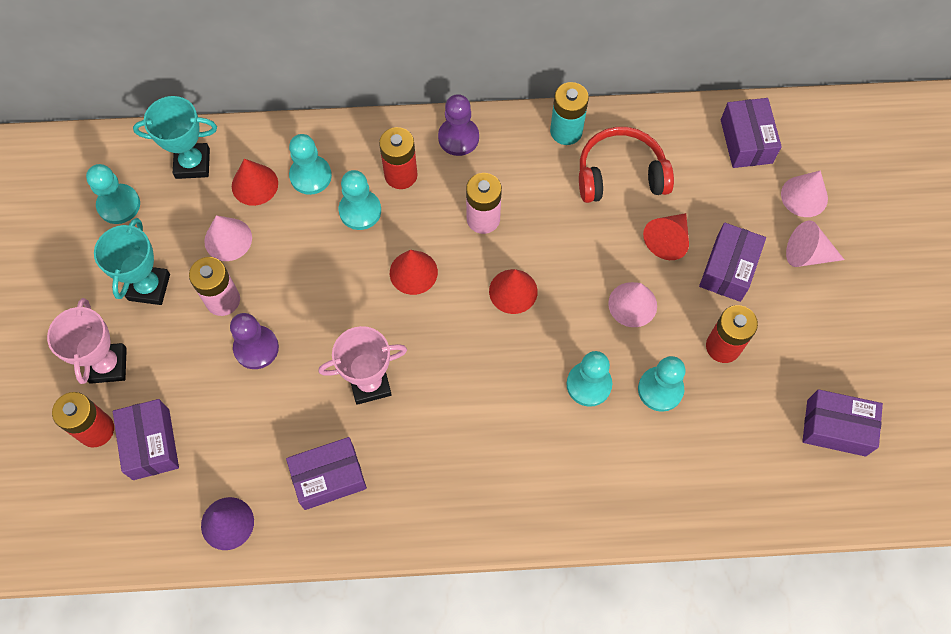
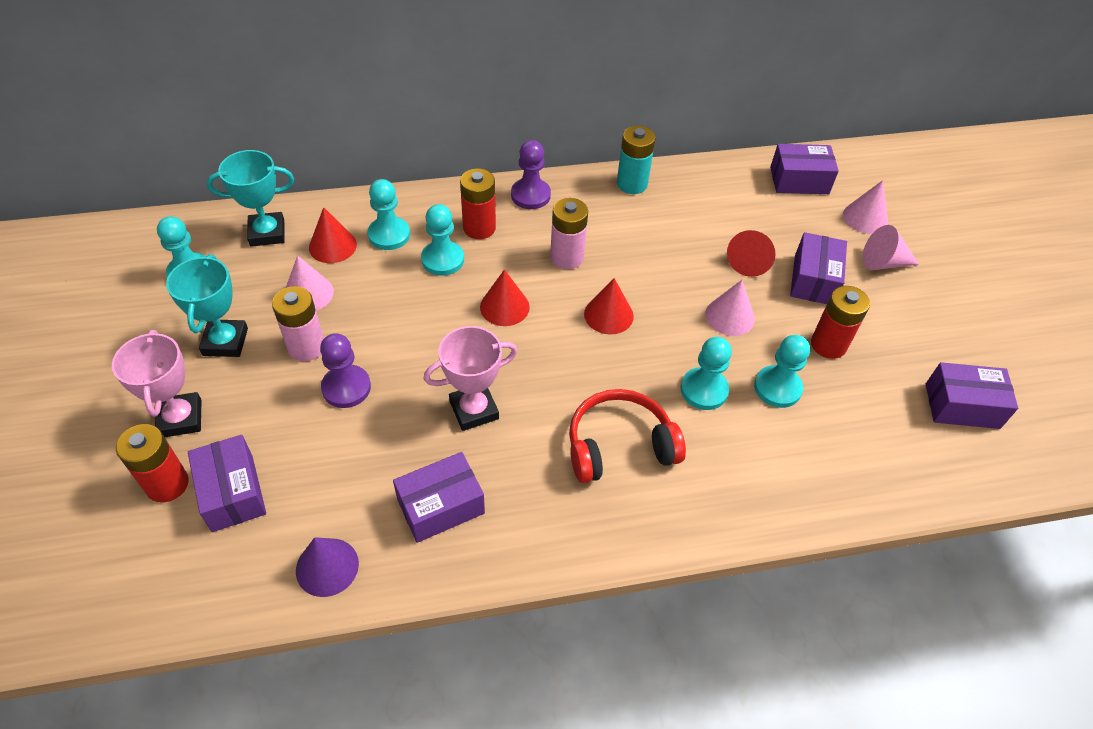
camera: 10 degrees left, 15 degrees down
red headphones [579,127,674,203] -> red headphones moved to [569,389,686,483]
purple box [721,98,782,168] -> purple box turned 75 degrees counterclockwise [770,144,839,194]

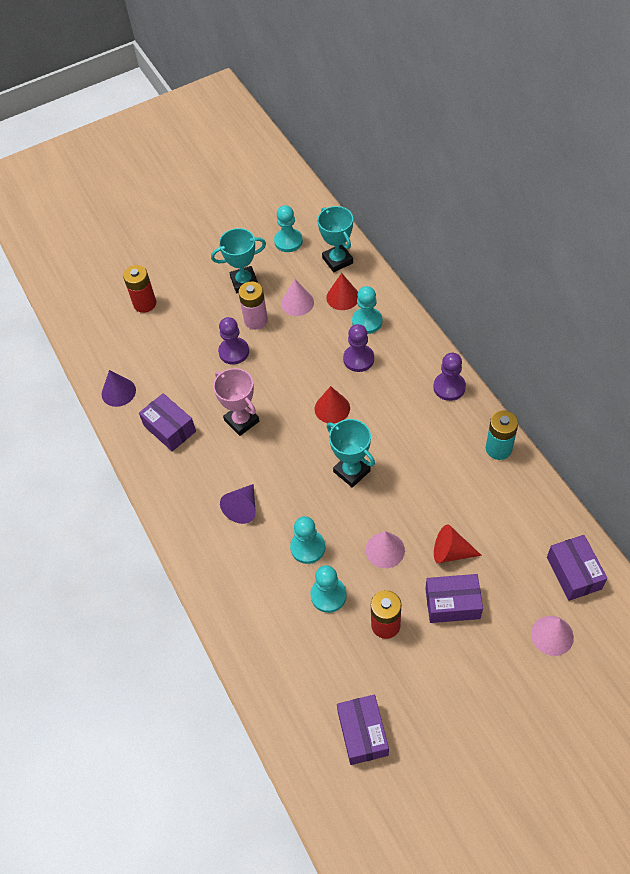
camera: 80 degrees right, 5 degrees up
pink trophy [112,330,202,437] -> none
purple box [188,435,266,532] -> none
turquoise pawn [421,204,464,276] -> purple pawn [343,324,374,372]
red battery [460,168,496,239] -> none
pink battery [550,198,588,269] -> none
red headphones [569,389,686,483] -> purple cone [220,484,256,524]
red cone [584,278,634,335] -> turquoise trophy [327,419,375,488]
pink cone [863,225,919,270] -> none

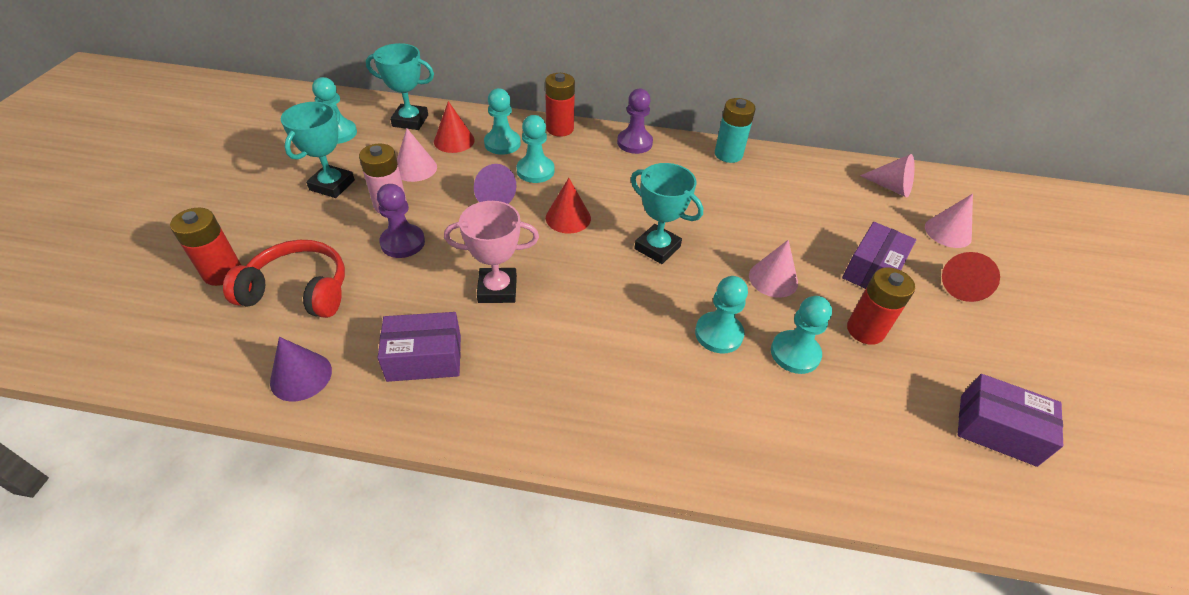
camera: 60 degrees left, 10 degrees down
purple cone [220,484,256,524] -> purple cone moved to [474,164,516,204]
turquoise trophy [327,419,375,488] -> turquoise trophy turned 45 degrees clockwise [631,163,703,264]
purple pawn [343,324,374,372] -> turquoise pawn [517,115,554,183]
red cone [434,524,482,563] -> red cone moved to [942,252,1000,302]
purple box [547,535,608,601] -> pink cone [860,154,915,198]
none -> red headphones [223,240,345,318]
none -> red battery [545,73,575,137]

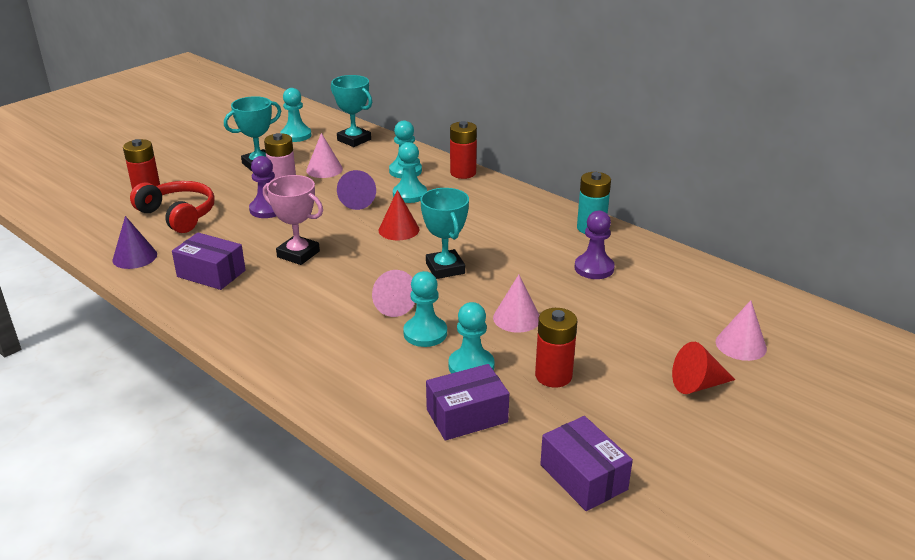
camera: 35 degrees right, 15 degrees down
red cone [434,101,475,153] -> none
purple pawn [617,89,653,154] -> purple pawn moved to [575,211,615,279]
purple box [842,222,916,289] -> purple box moved to [426,364,509,441]
pink cone [860,154,915,198] -> pink cone moved to [372,270,415,317]

